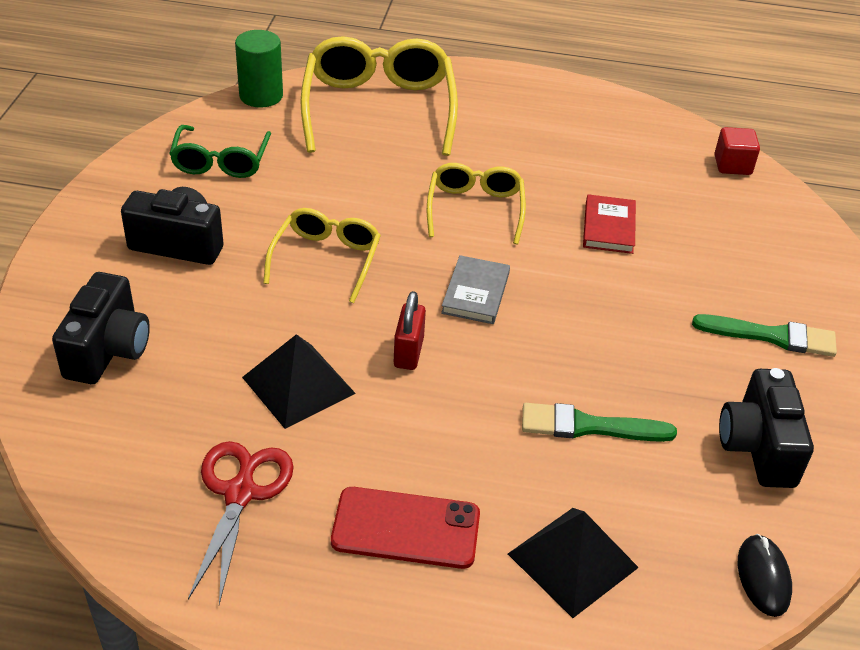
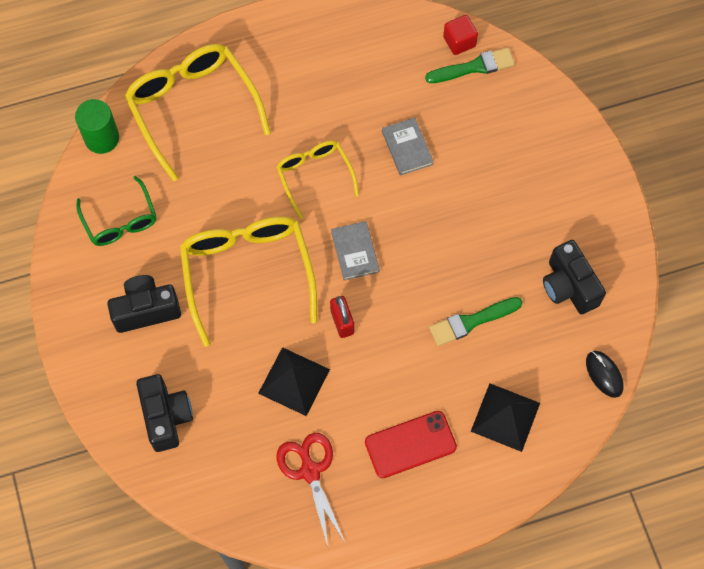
camera: 25 degrees left, 25 degrees up
yellow glasses [263,208,381,303] -> yellow glasses [180,216,317,347], size x1.72
red book [583,194,636,254] -> grey book [382,117,434,176]
green brush [692,314,837,357] -> green brush moved to [425,47,515,83]

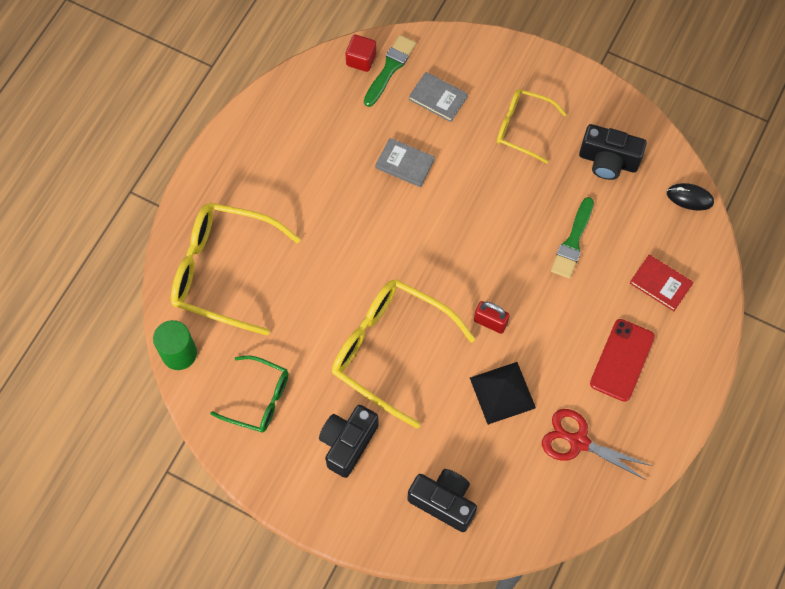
camera: 45 degrees left, 0 degrees up
yellow glasses [276,140,359,219] -> yellow glasses moved to [497,89,567,164]
grey book [331,221,380,280] -> grey book moved to [409,72,468,122]
black pyramid [471,383,540,452] -> red book [630,255,694,311]

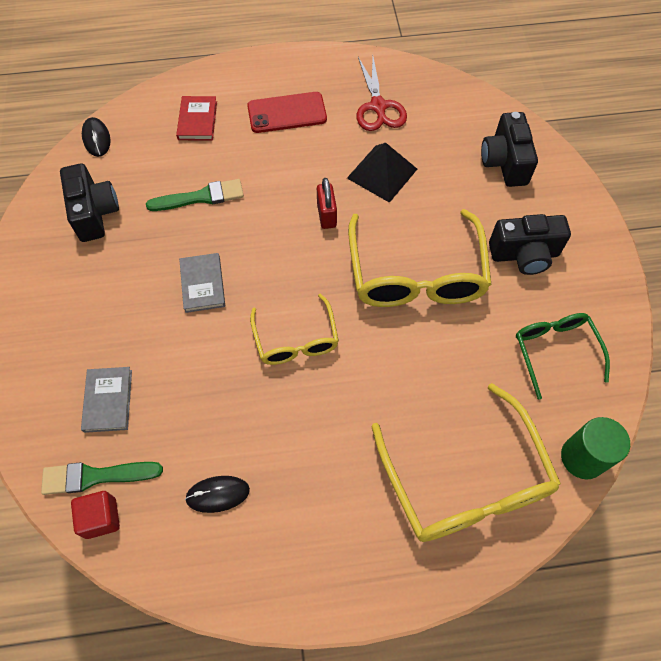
camera: 125 degrees left, 5 degrees down
grey book [375,138,435,187] -> grey book moved to [179,253,225,313]
yellow glasses [497,89,567,164] -> yellow glasses moved to [250,293,339,365]
none -> black mouse [185,476,250,513]

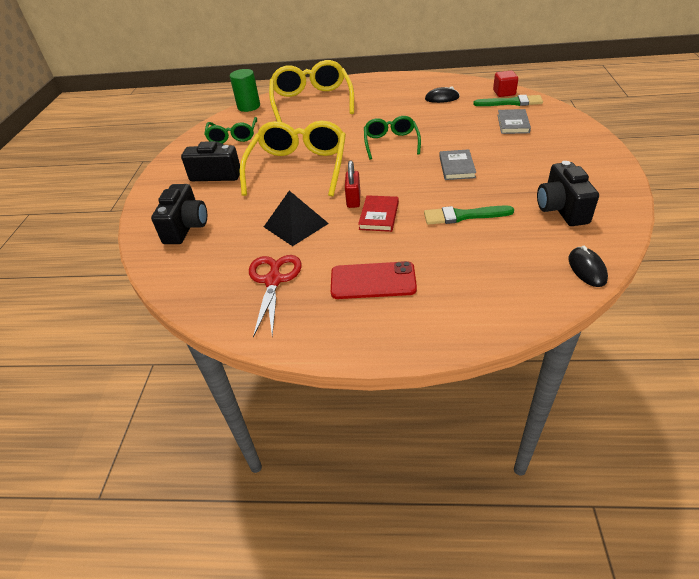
camera: 165 degrees left, 20 degrees down
red book [176,96,217,141] -> red book moved to [358,195,399,232]
yellow glasses [250,293,339,365] -> green glasses [364,116,421,159]

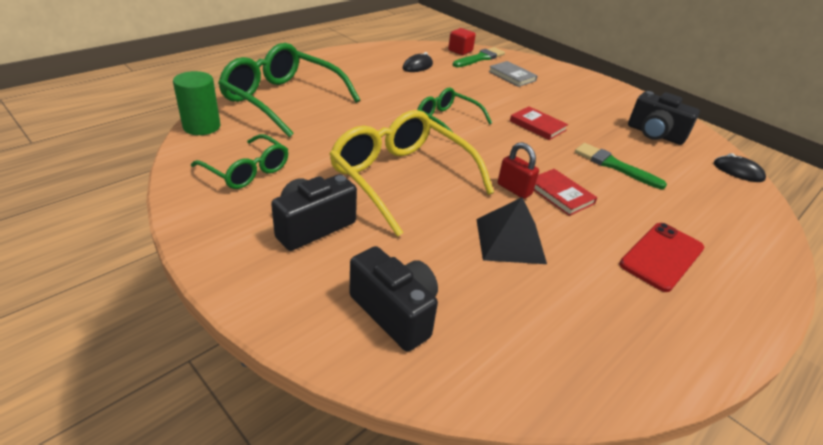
camera: 55 degrees left, 5 degrees down
red scissors [249,255,302,338] -> none
yellow glasses [269,60,354,122] -> green glasses [218,43,360,138]
green brush [424,205,514,225] -> green brush turned 90 degrees clockwise [575,143,667,189]
grey book [439,149,476,180] -> red book [510,106,568,140]

